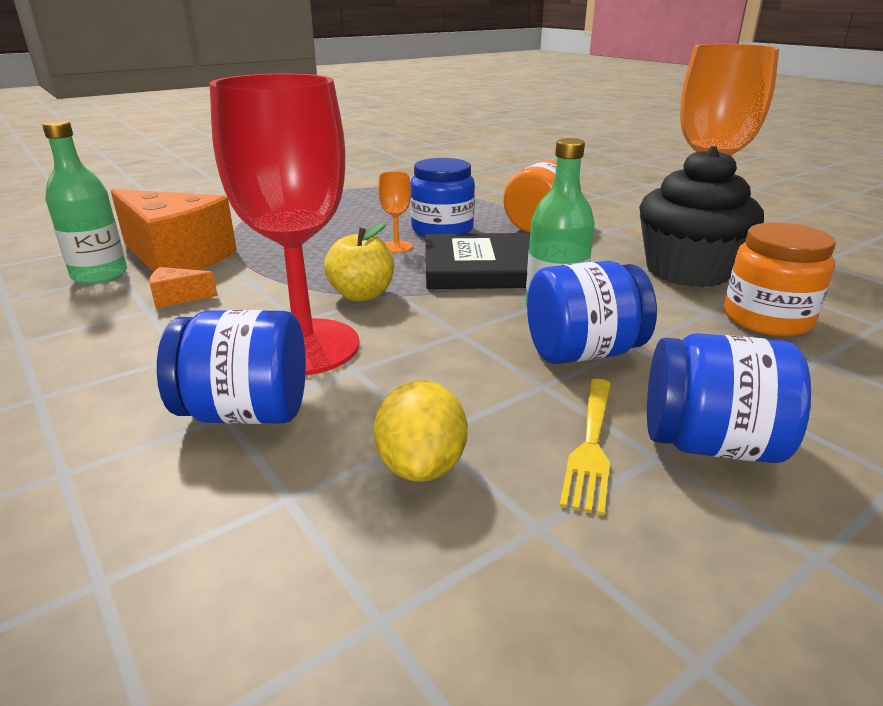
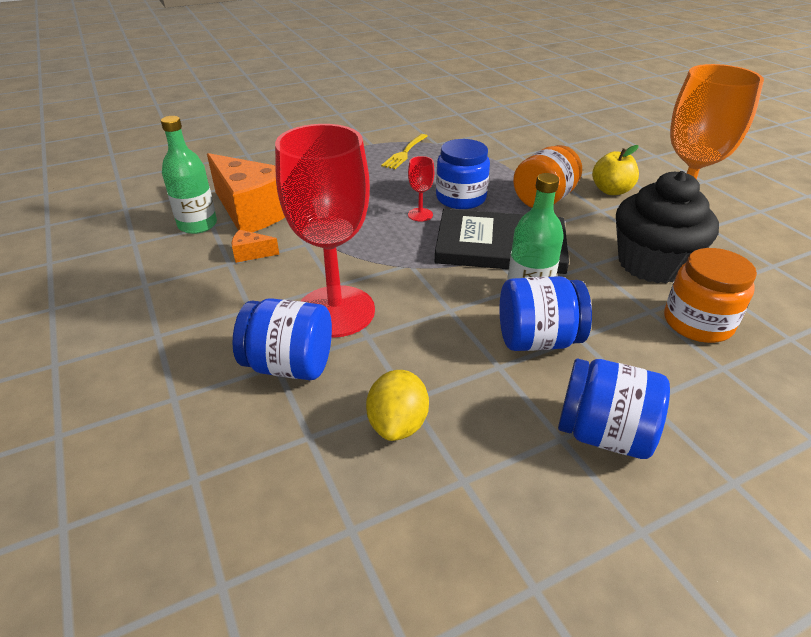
camera: 10 degrees right, 10 degrees up
yellow apple [324,222,394,302] -> yellow apple moved to [592,145,639,195]
orange goblet [378,171,412,253] -> red goblet [408,156,434,222]
yellow fork [560,379,611,516] -> yellow fork moved to [381,134,428,169]

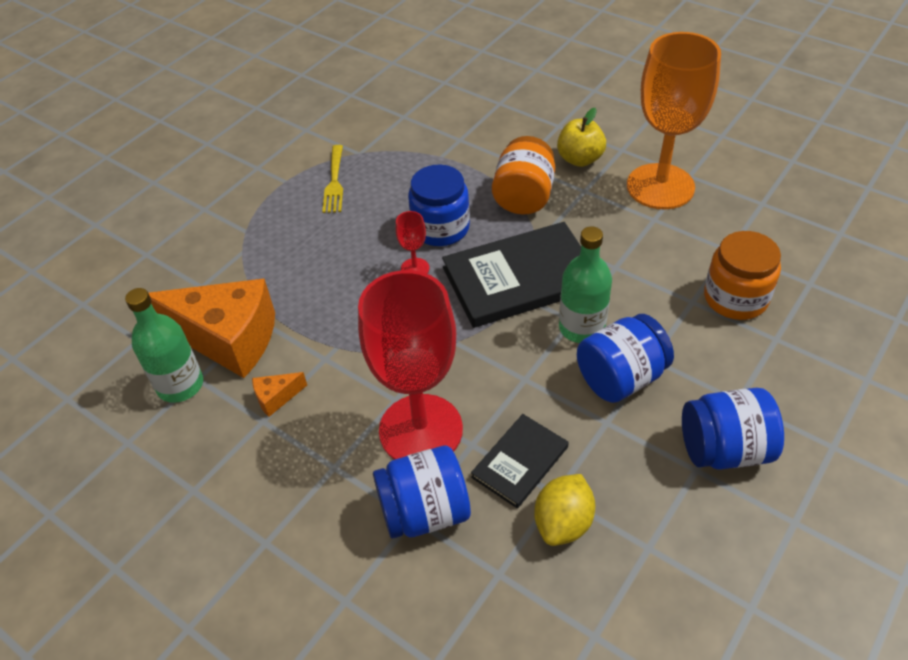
camera: 25 degrees left, 10 degrees up
yellow lemon [366,370,429,441] -> yellow lemon turned 45 degrees clockwise [534,474,595,546]
black cupcake [616,171,719,283] -> none
none -> black book [471,414,569,509]

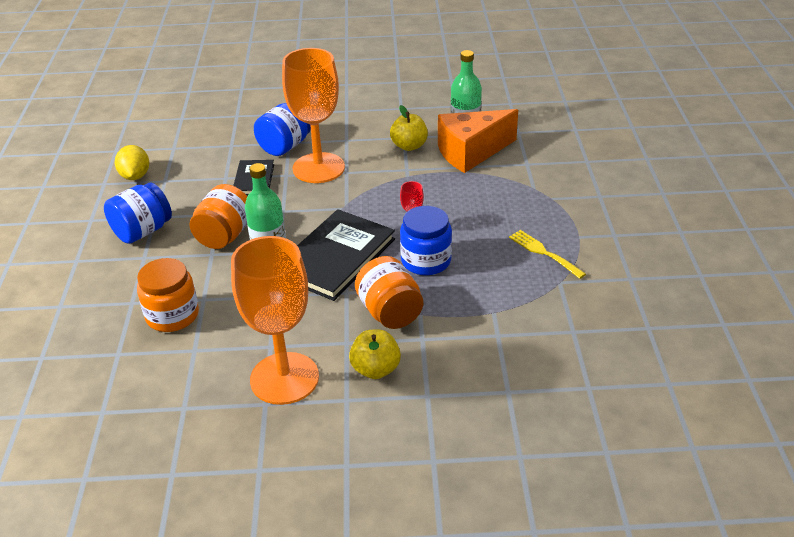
camera: 140 degrees right, 10 degrees down
orange cheese [252,372,307,417] -> yellow apple [390,105,428,151]
red goblet [358,270,463,460] -> orange goblet [282,48,345,183]
yellow lemon [534,474,595,546] -> yellow lemon moved to [115,145,149,180]
blue jar [577,314,674,403] -> orange jar [190,184,248,249]

